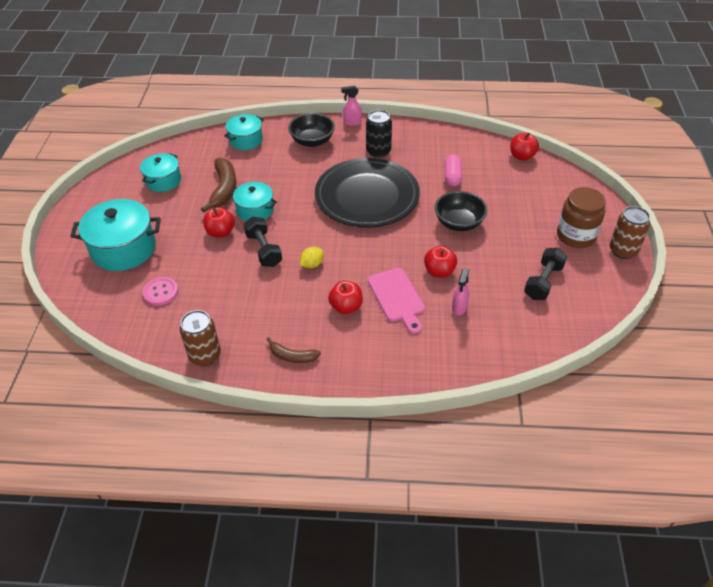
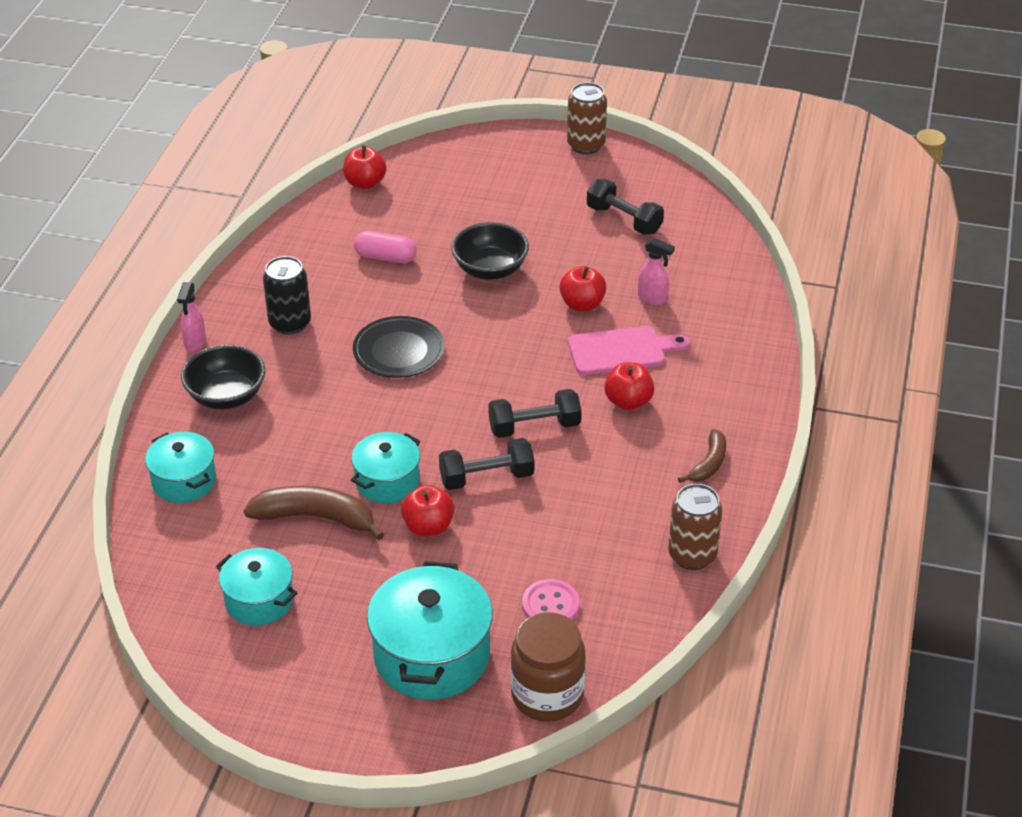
camera: 80 degrees left, 5 degrees down
yellow lemon [300,247,324,268] -> black dumbbell [488,389,581,438]
black plate [315,158,420,228] -> black plate [353,316,445,378], size x0.54
brown jar [557,187,606,248] -> brown jar moved to [510,612,586,722]

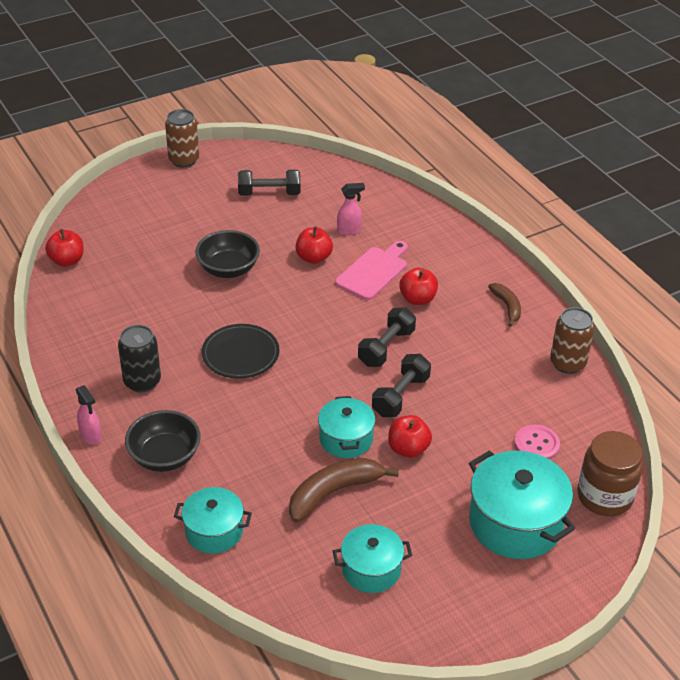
camera: 45 degrees left, 0 degrees up
pink capsule [354,231,417,263] -> none

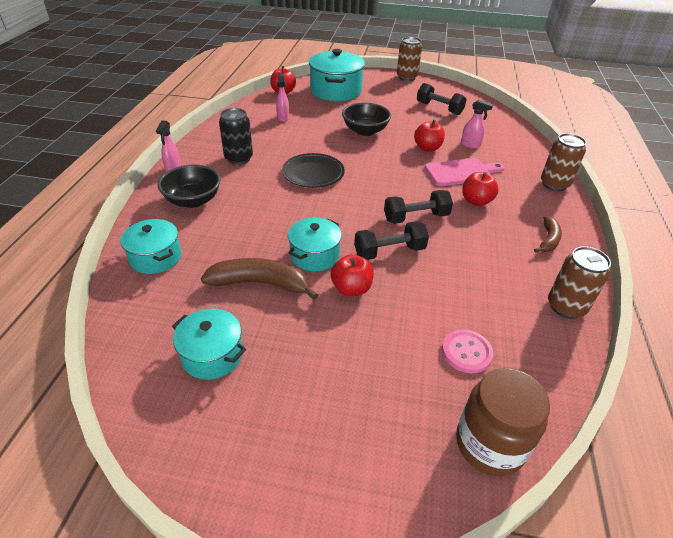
camera: 40 degrees right, 0 degrees up
turquoise pot [469,451,575,559] -> turquoise pot moved to [309,49,365,101]
none -> pink spray bottle [276,72,289,122]
none -> brown can [541,133,586,191]

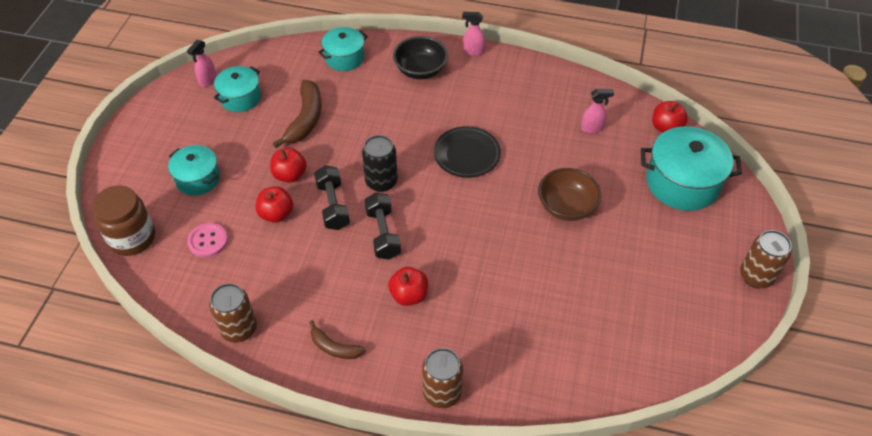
camera: 95 degrees right, 10 degrees up
black can [219,108,253,165] -> black can moved to [362,135,398,192]
turquoise pot [288,218,342,271] -> turquoise pot moved to [168,145,220,196]
black bowl [342,103,391,136] -> brown bowl [538,168,602,221]
red apple [414,120,445,152] -> red apple moved to [256,186,293,223]
black dumbbell [417,83,467,115] -> none
pink cutting board [425,158,505,186] -> none
pink spray bottle [461,100,493,149] -> pink spray bottle moved to [187,40,216,87]

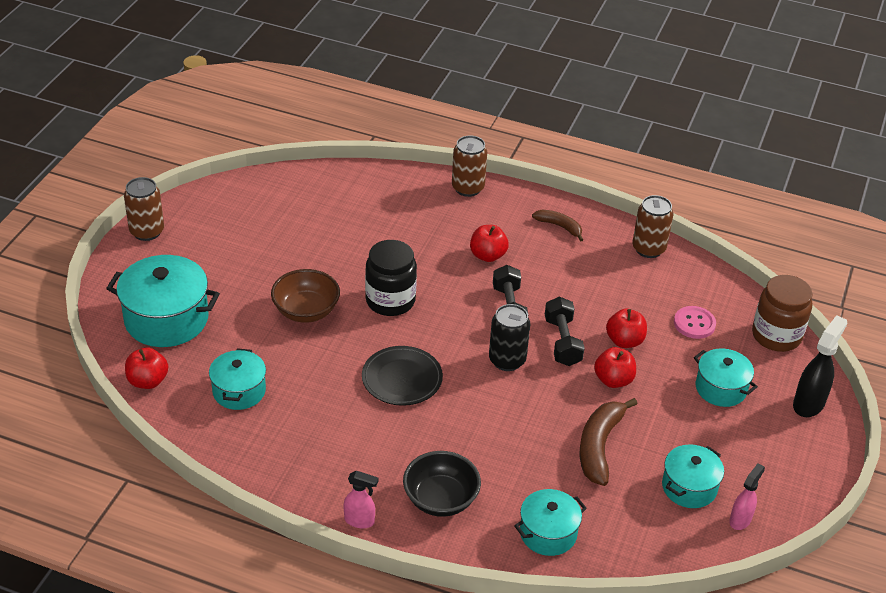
camera: 175 degrees left, 10 degrees down
pink spray bottle [581,89,614,134] -> turquoise pot [209,348,266,410]
none -> black jar [365,240,417,316]
none -> black spray bottle [793,315,847,417]

